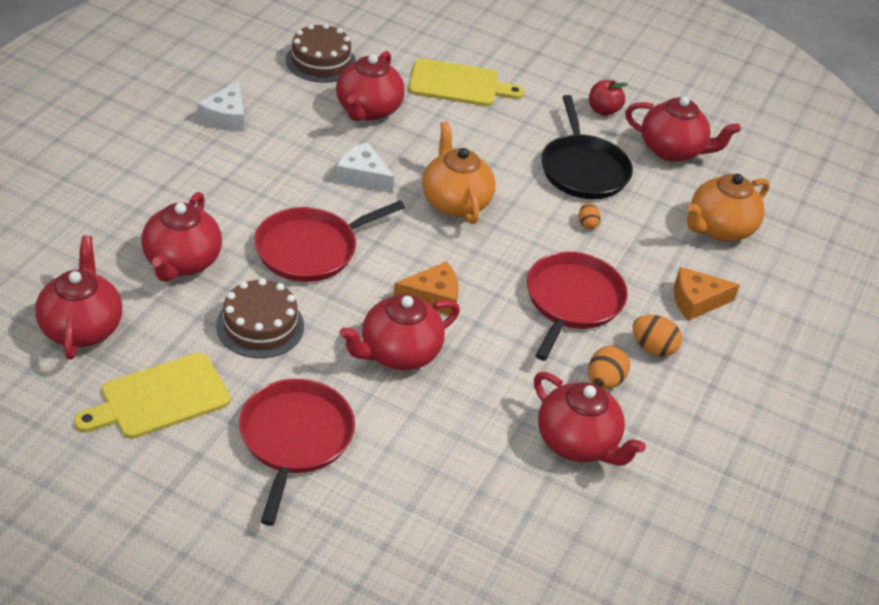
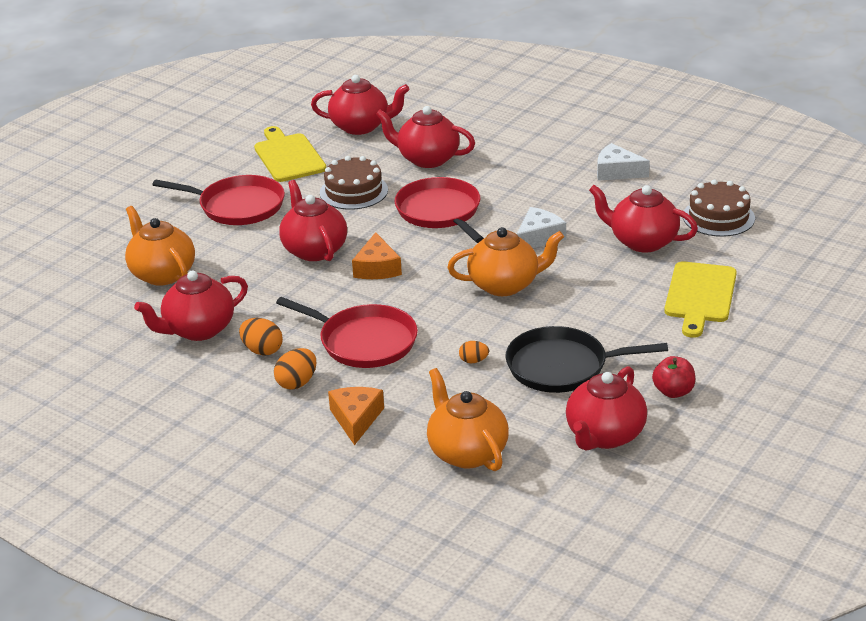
camera: 105 degrees right, 10 degrees down
none -> orange teapot [125,206,195,286]

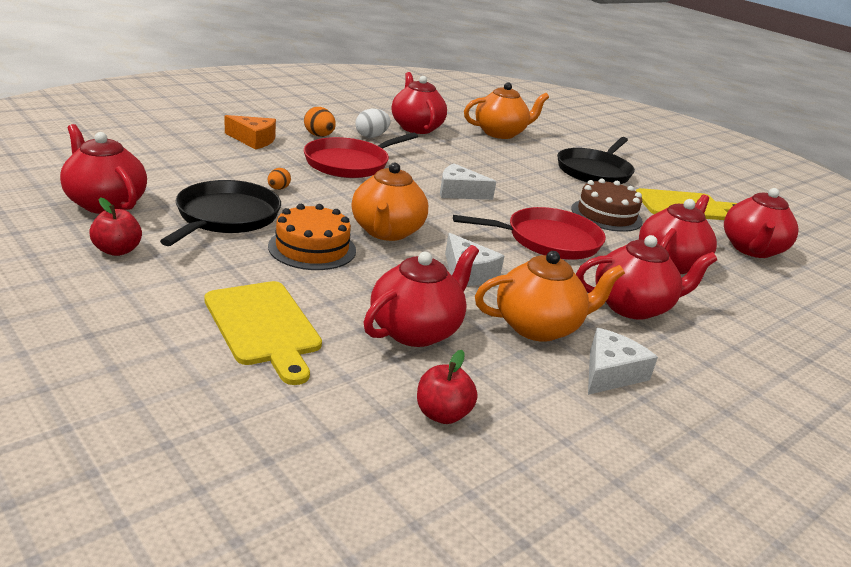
camera: 100 degrees right, 5 degrees down
red pan [153,175,285,225] -> black pan [557,137,635,184]
orange egg [239,318,283,356] -> white egg [355,109,390,138]
red teapot [279,180,347,261] -> red teapot moved to [576,235,717,320]
orange cheese [352,232,402,279] -> white cheese [440,163,496,200]
orange teapot [427,368,509,471] -> orange teapot moved to [475,251,625,342]
yellow cutting board [664,261,737,338] -> yellow cutting board turned 150 degrees counterclockwise [204,281,322,385]
brown cake [683,179,755,237] -> red apple [417,350,478,424]
none -> orange cake [268,204,356,270]

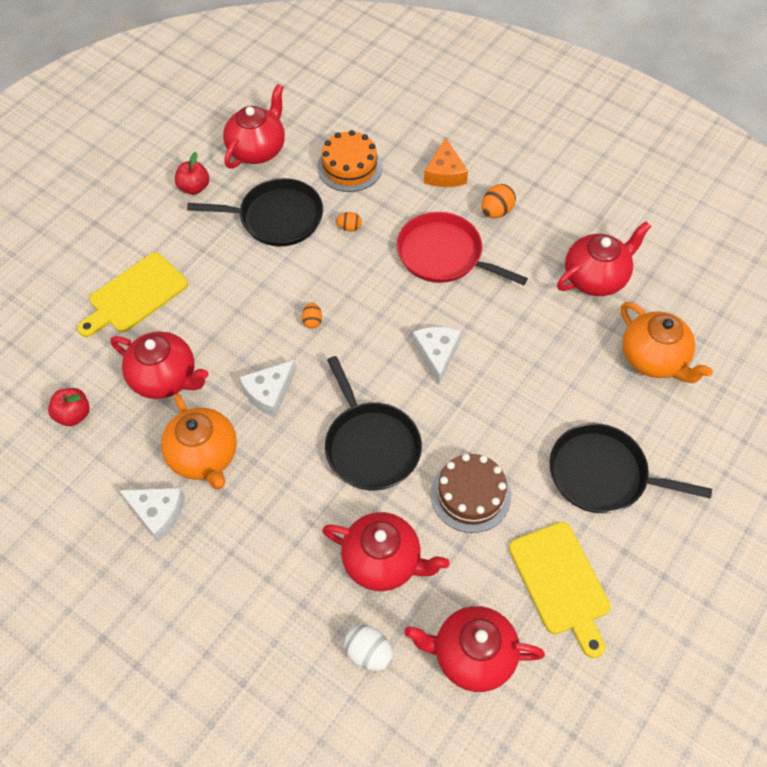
camera: 80 degrees right, 30 degrees up
orange cake [268,204,356,270] -> orange cake moved to [317,130,383,192]
orange teapot [352,163,428,241] -> orange egg [302,303,322,328]
white egg [355,109,390,138] -> white egg moved to [344,625,393,671]
red pan [453,207,606,259] -> black pan [325,356,422,491]
red teapot [576,235,717,320] -> none

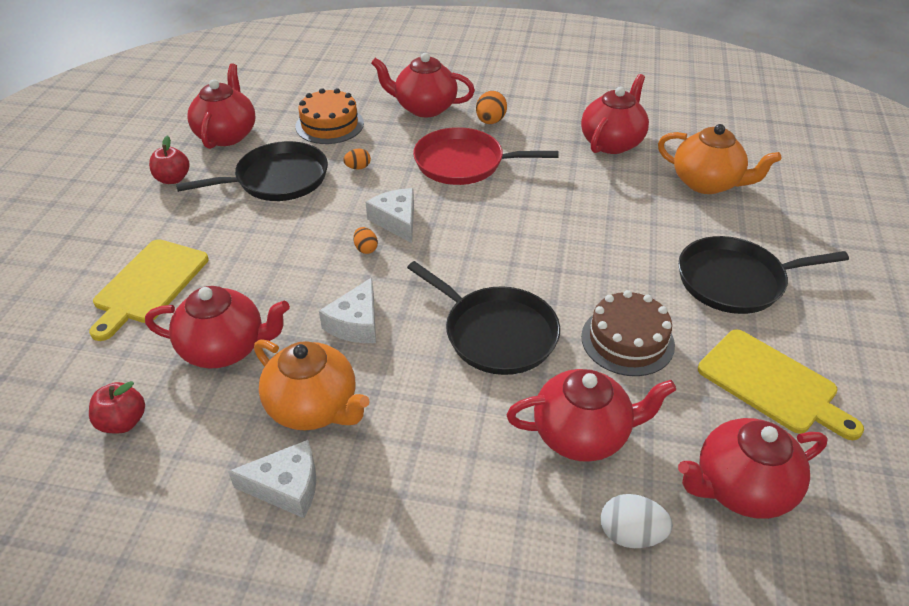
camera: 25 degrees left, 15 degrees down
white cheese [412,327,461,385] -> white cheese moved to [366,188,414,243]
orange cheese [424,138,468,187] -> red teapot [371,53,475,117]

